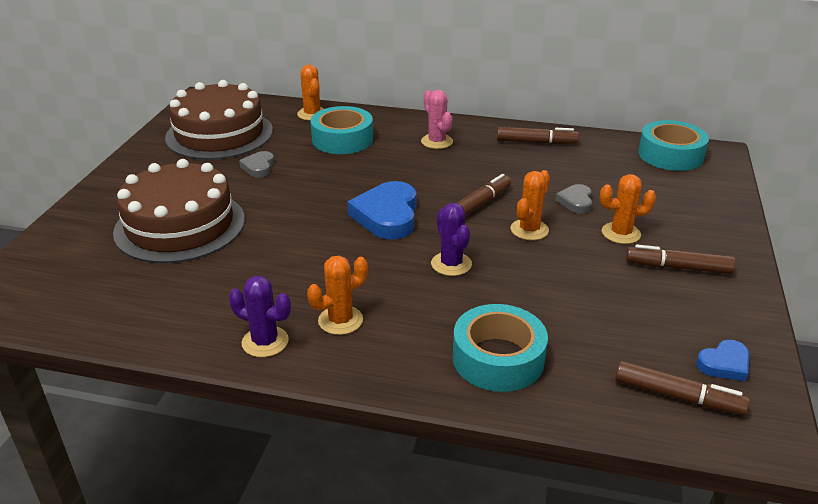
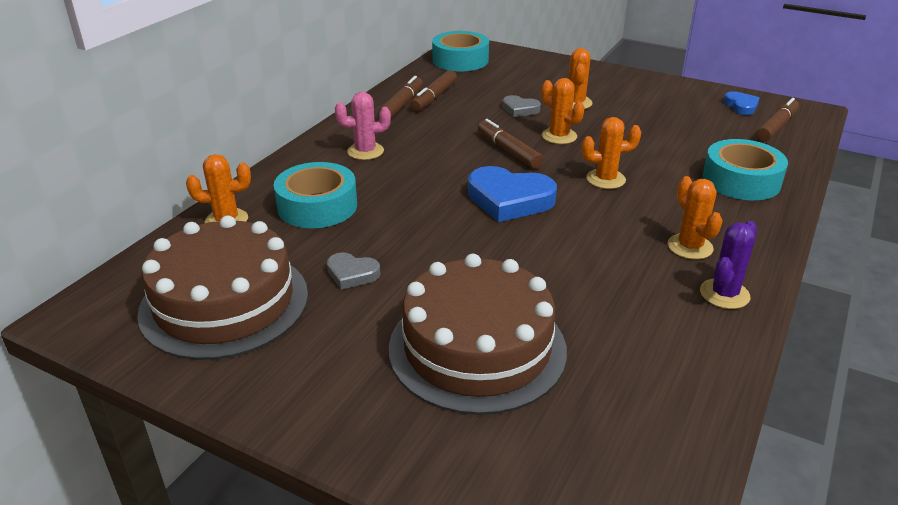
camera: 75 degrees left, 0 degrees up
purple cactus [431,203,472,276] -> orange cactus [581,117,641,189]
brown marker [626,245,735,274] -> brown marker moved to [411,70,457,111]

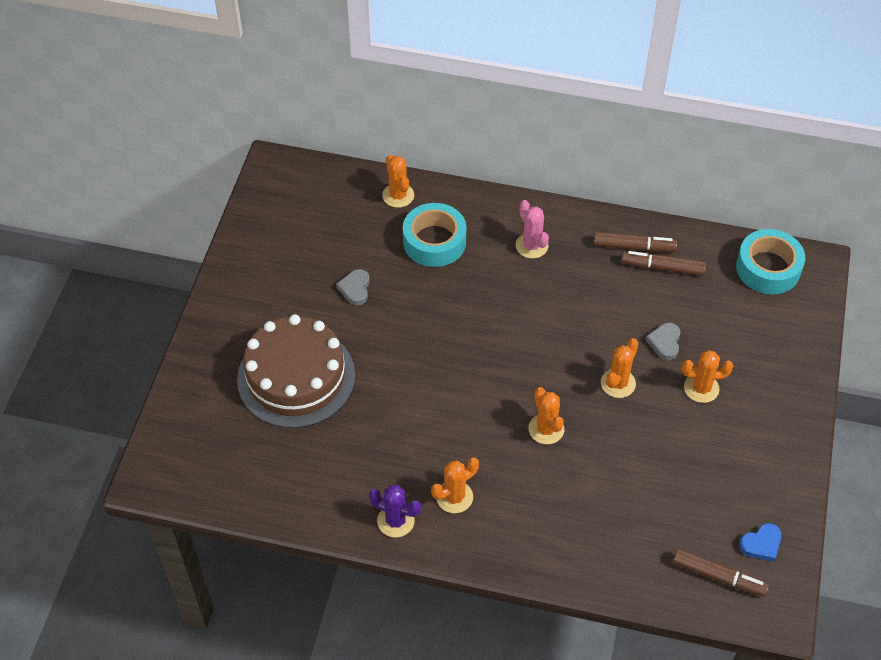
camera: 75 degrees right, 20 degrees up
brown cake [137,216,308,360] -> none
blue heart [468,166,557,222] -> none
brown marker [478,119,543,169] -> none
turquoise tape [702,139,788,200] -> none

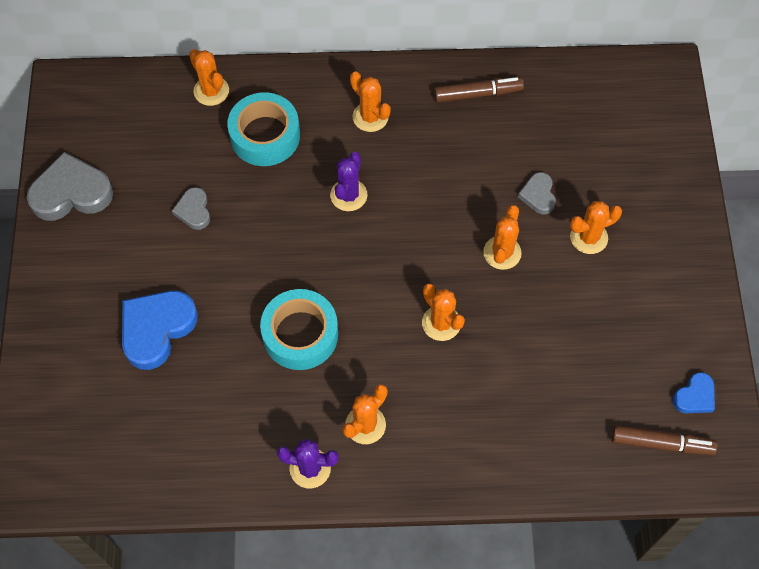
camera: 15 degrees left, 10 degrees up
brown cake [237,314,355,428] -> blue heart [122,291,198,370]
pink cactus [516,200,549,259] -> orange cactus [350,71,391,132]
brown marker [621,251,706,276] -> none
turquoise tape [736,229,805,294] -> turquoise tape moved to [260,289,338,370]
none -> grey heart [27,152,113,221]
none -> purple cactus [330,152,368,211]

